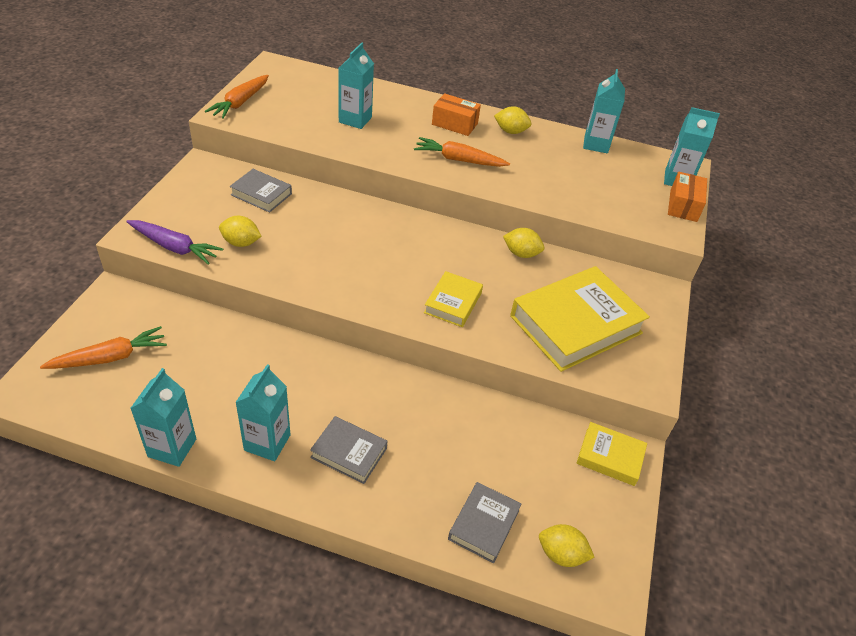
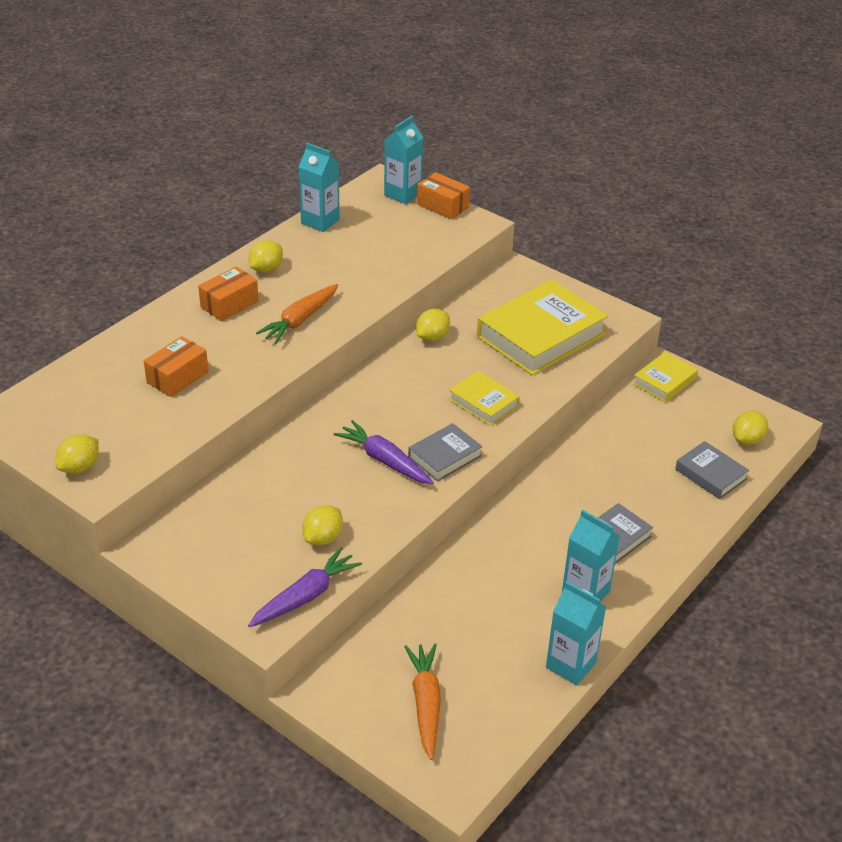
camera: 65 degrees left, 5 degrees down
orange carrot [205,75,269,119] -> yellow lemon [55,434,99,474]
grey book [230,169,292,213] -> grey book moved to [408,423,483,482]
turquoise carton [339,43,374,129] -> orange box [144,336,209,397]
yellow book [510,266,650,372] -> yellow book turned 60 degrees clockwise [477,279,608,375]
none -> purple carrot [334,420,434,484]

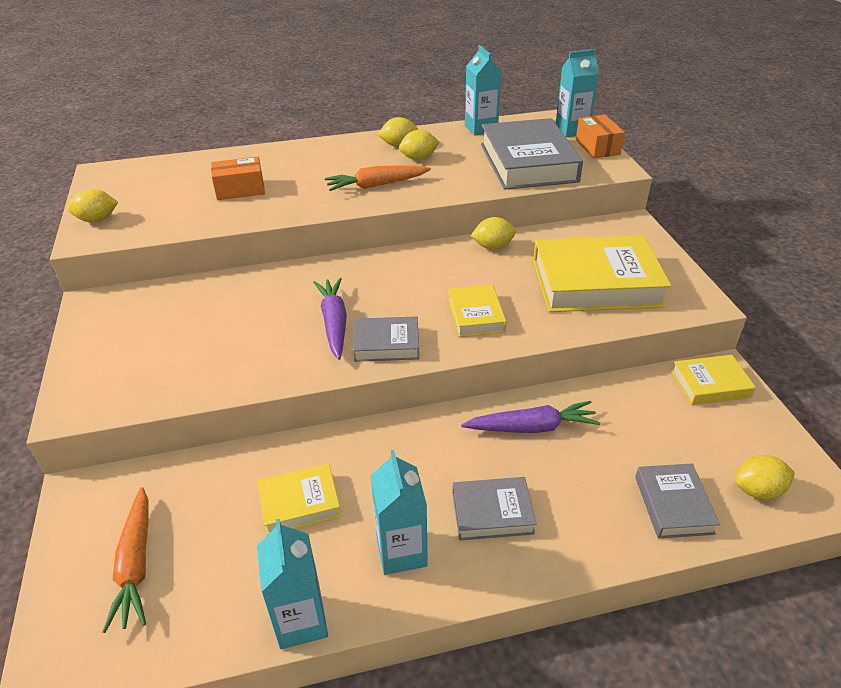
camera: 40 degrees right, 0 degrees up
orange box [198,266,259,321] -> none
purple carrot [248,547,362,627] -> purple carrot moved to [461,401,600,433]
yellow lemon [302,505,343,545] -> yellow lemon moved to [399,130,439,160]
orange carrot [404,644,441,760] -> orange carrot turned 135 degrees clockwise [102,487,149,633]
none -> yellow book [258,463,341,535]
none -> grey book [481,118,583,190]

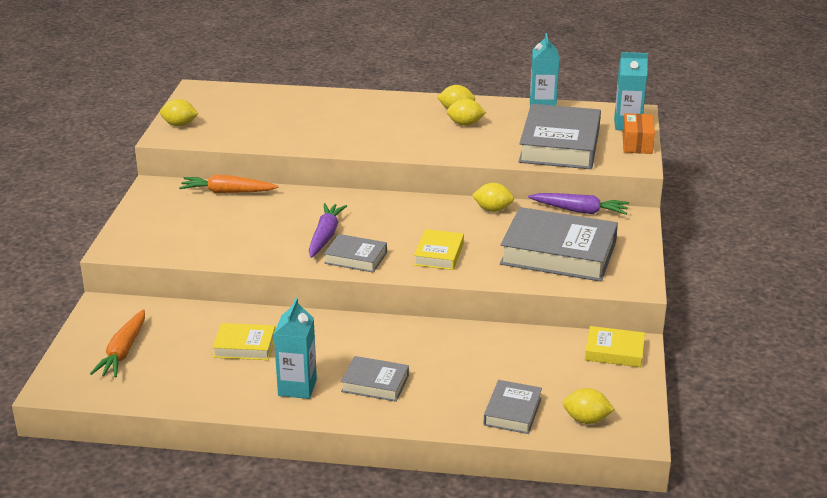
camera: 20 degrees right, 10 degrees down
orange box [211,157,265,200] -> none
turquoise carton [257,519,328,649] -> none
orange carrot [325,166,431,191] -> orange carrot moved to [179,175,278,193]
purple carrot [461,401,600,433] -> purple carrot moved to [528,193,629,215]
yellow book [533,235,671,312] -> grey book [500,207,618,282]

